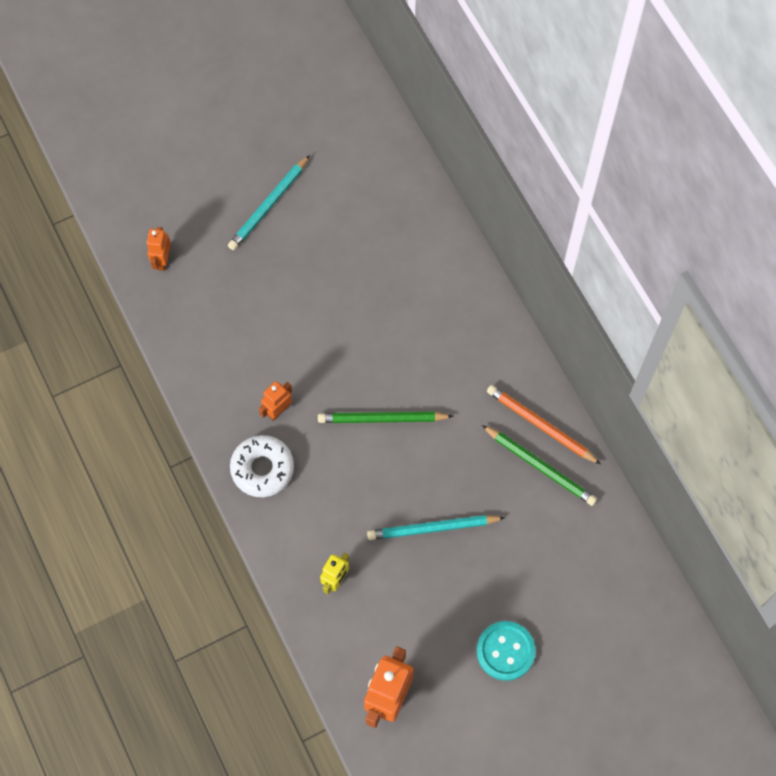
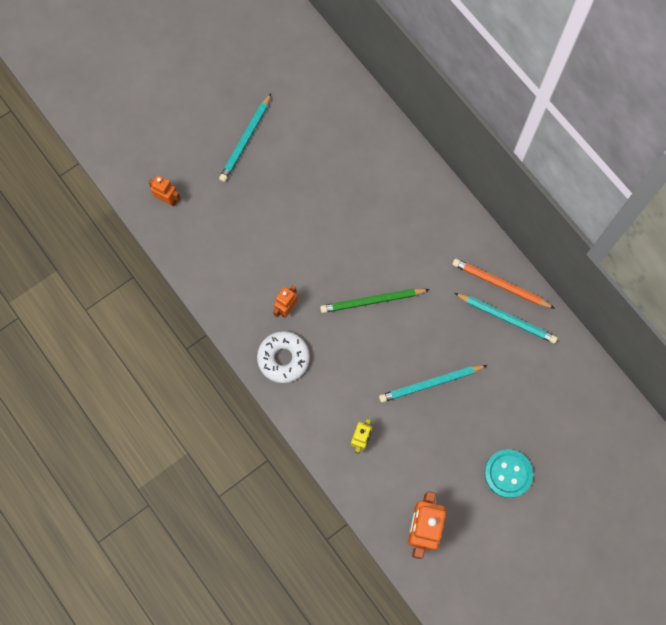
camera: 10 degrees left, 5 degrees up
orange robot [147,227,171,271] -> orange robot turned 120 degrees clockwise [149,175,181,207]
green pencil [482,425,597,506] -> turquoise pencil [454,293,558,344]

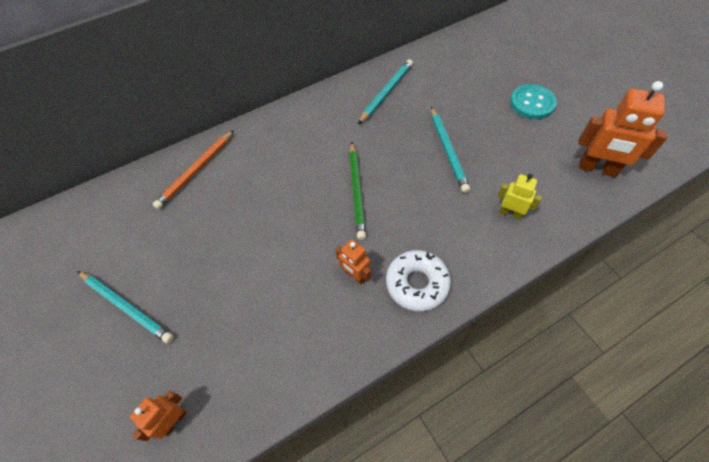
camera: 80 degrees left, 15 degrees down
orange pencil [452,259,555,309] -> orange pencil moved to [152,130,234,209]

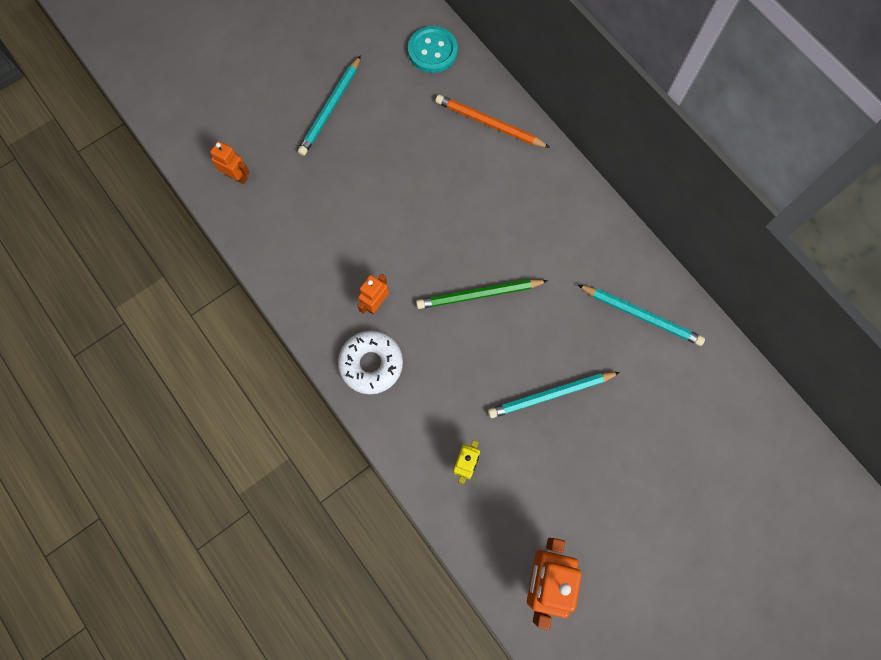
camera: 80 degrees right, 15 degrees up
turquoise button [510,84,557,119] -> turquoise button moved to [408,26,458,73]

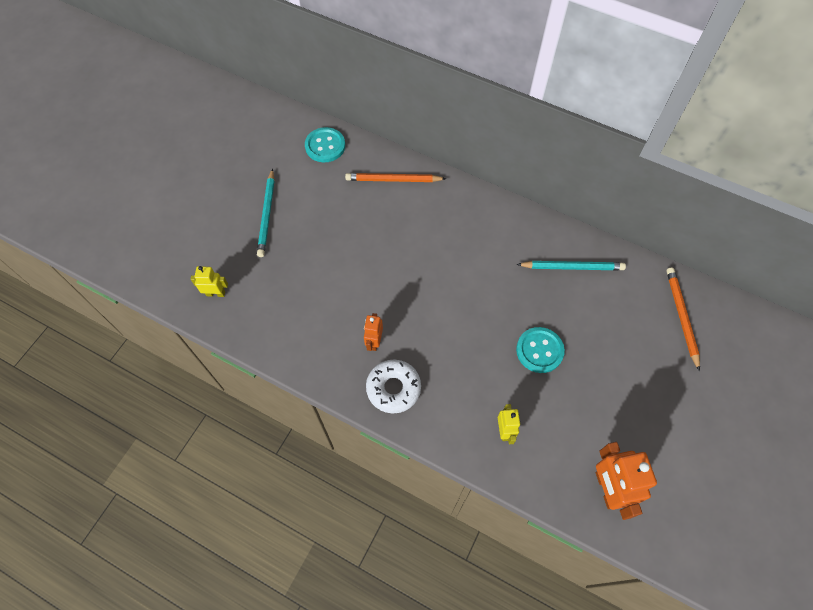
camera: 25 degrees left, 10 degrees down
orange robot [210,141,250,184] -> yellow robot [191,266,228,297]
green pencil [416,279,548,309] -> none
turquoise pencil [488,372,620,418] -> turquoise button [516,327,565,373]
none -> orange pencil [666,267,700,371]

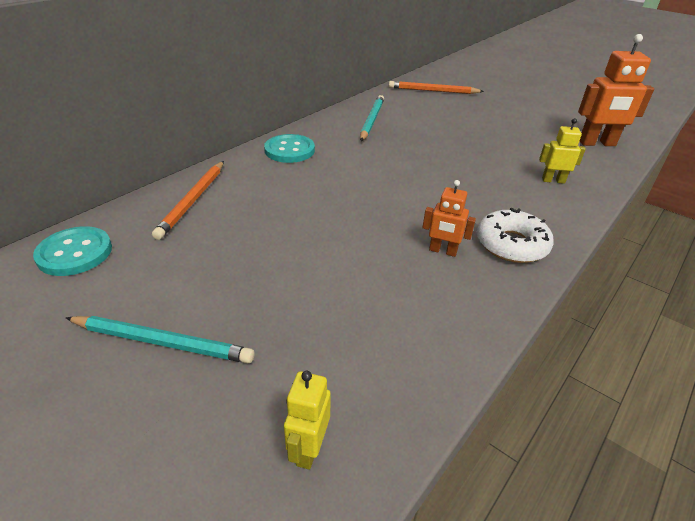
camera: 80 degrees left, 25 degrees down
turquoise button [516,327,565,373] -> turquoise button moved to [264,134,315,163]

